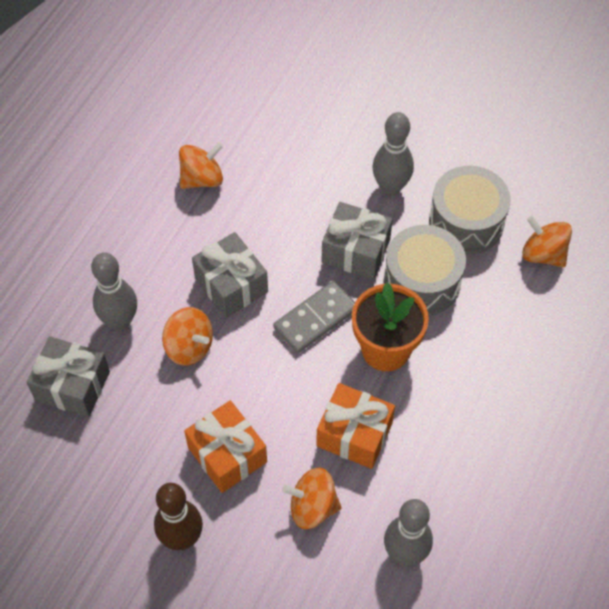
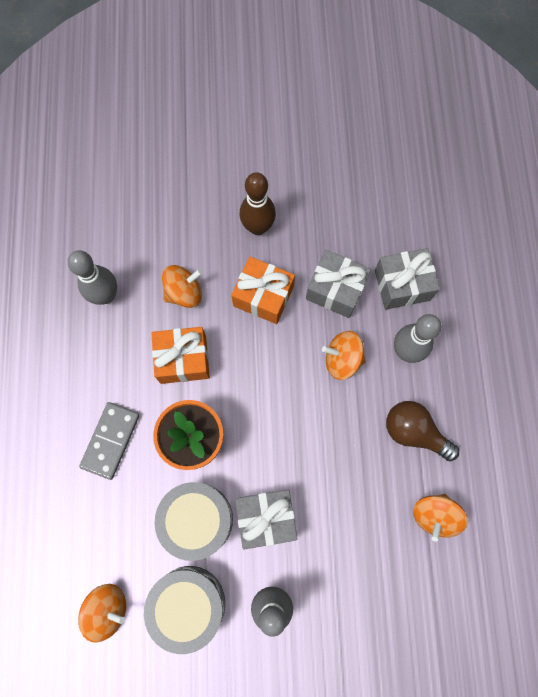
camera: 150 degrees right, 15 degrees up
grey gift [192,232,268,318] -> grey gift moved to [306,250,371,318]
grey domino [273,281,355,353] -> grey domino moved to [79,402,140,480]
none -> brown light bulb [386,401,459,461]

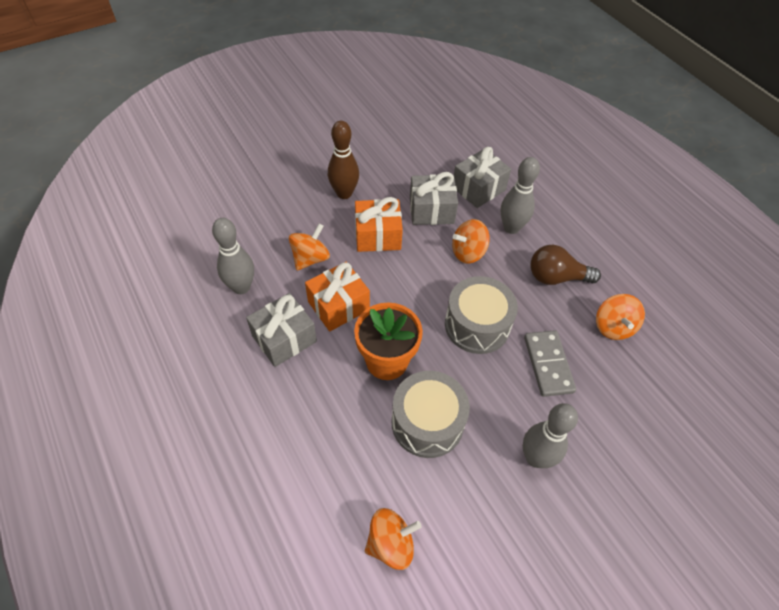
camera: 30 degrees left, 20 degrees down
grey domino [79,402,140,480] -> grey domino moved to [524,330,576,397]
grey drum [144,566,225,654] -> grey drum moved to [445,276,518,354]
grey gift [235,489,297,549] -> grey gift moved to [246,293,317,367]

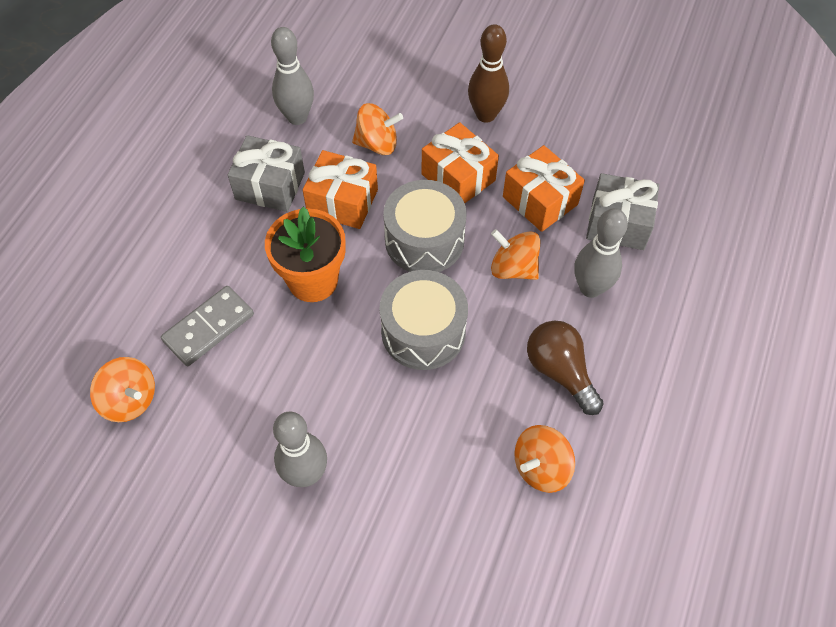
camera: 55 degrees right, 5 degrees up
grey drum [391,371,470,458] -> grey drum moved to [383,180,467,272]
grey gift [410,172,458,225] -> orange gift [503,145,585,232]
grey domino [524,330,576,397] -> grey domino moved to [161,286,254,366]

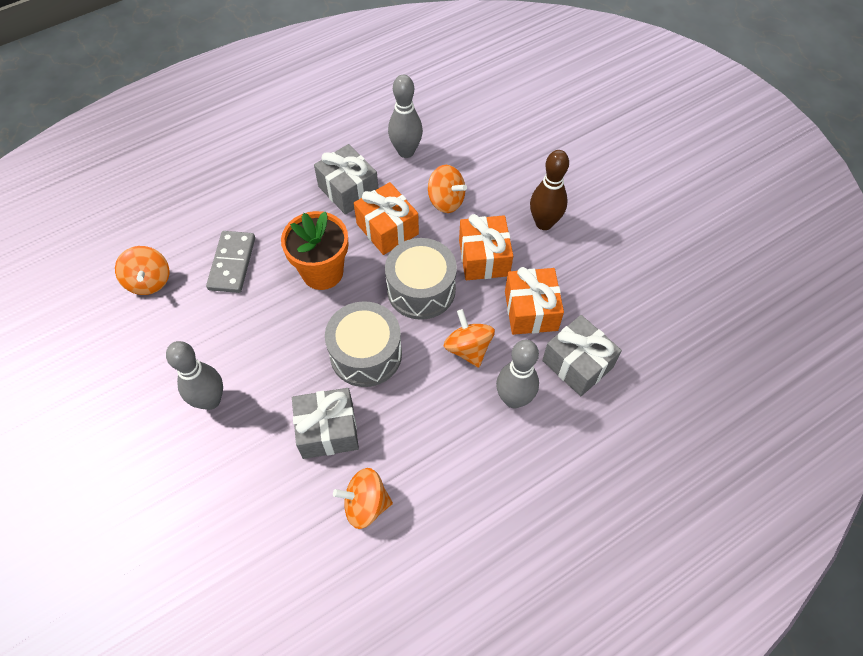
camera: 35 degrees right, 0 degrees up
grey domino [161,286,254,366] -> grey domino turned 75 degrees counterclockwise [206,231,255,293]
brown light bulb [527,320,604,415] -> none
none -> grey gift [292,388,359,459]

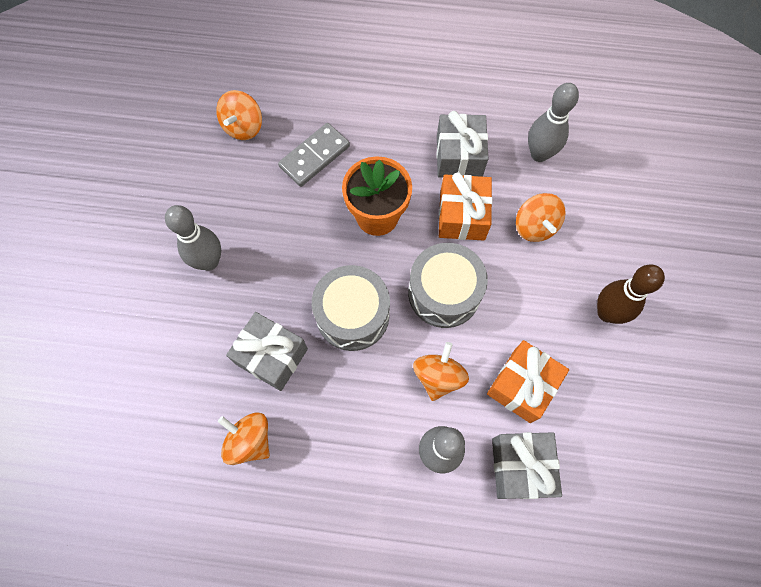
camera: 40 degrees right, 10 degrees up
orange gift [459,214,513,280] -> none

